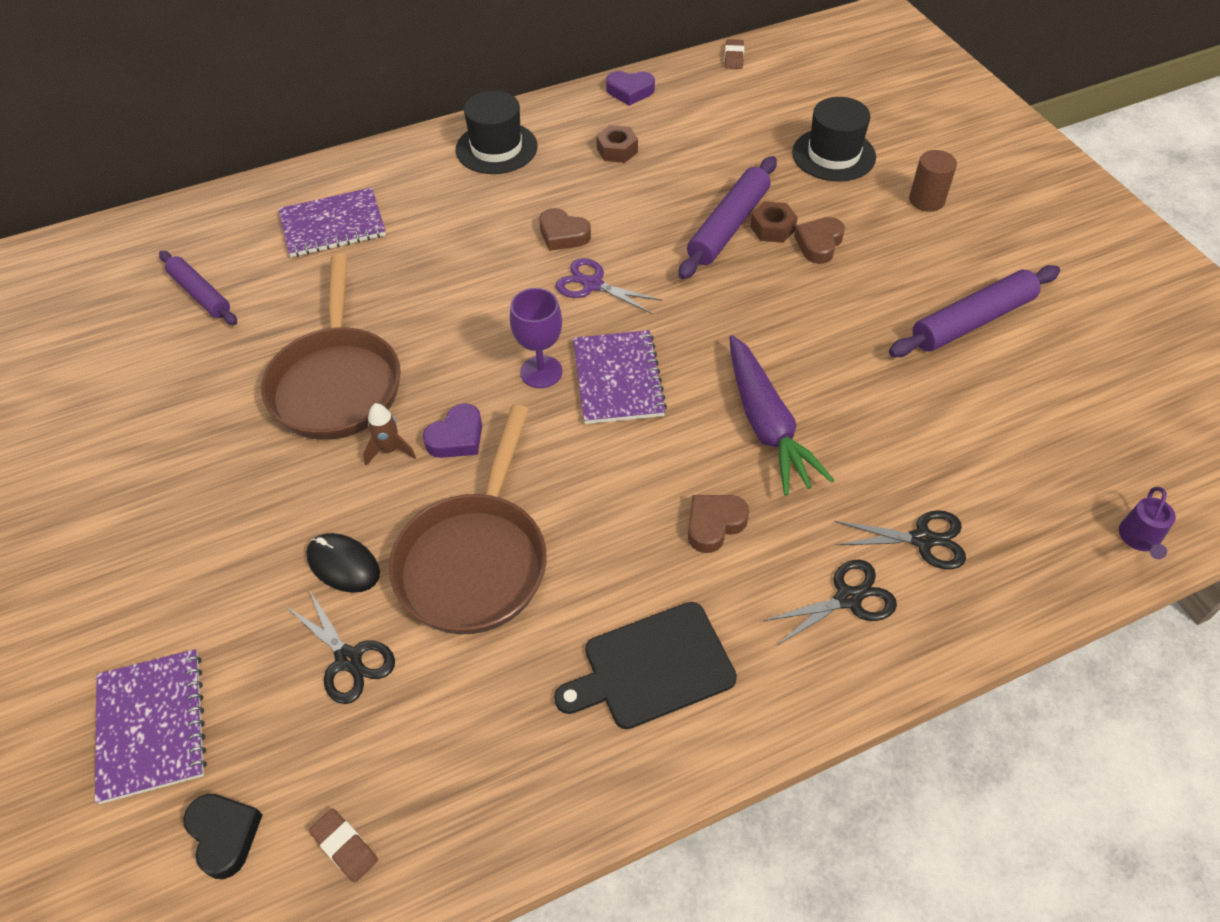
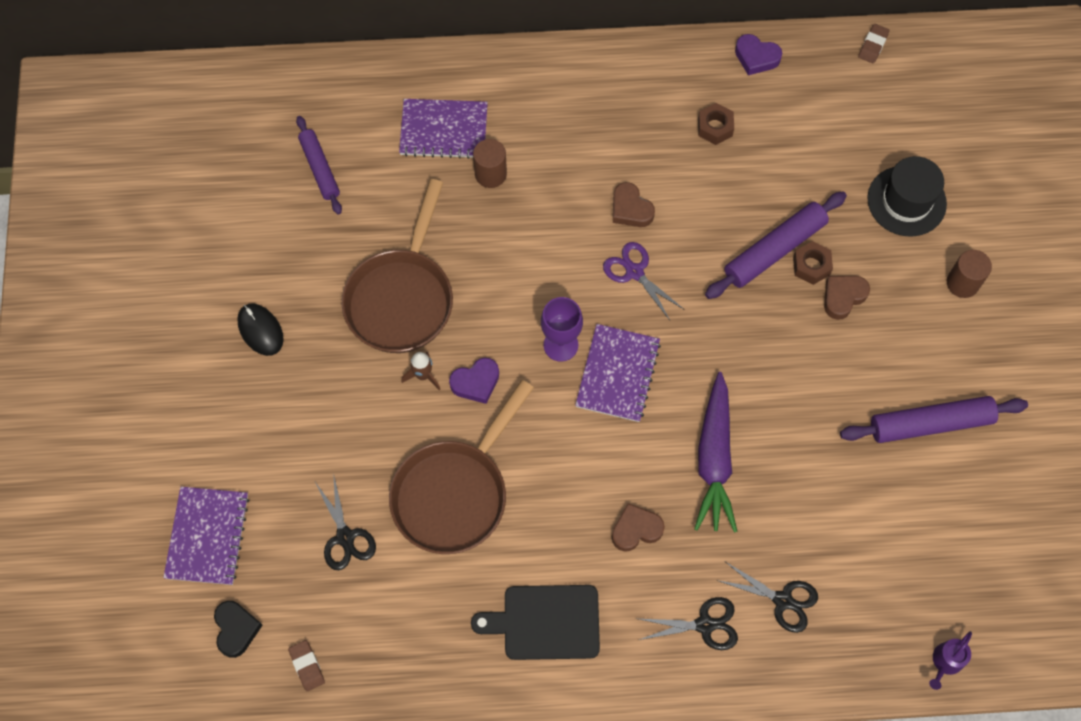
camera: 20 degrees right, 15 degrees up
black mouse [306,533,380,593] -> black mouse moved to [237,304,284,356]
black hat [456,91,537,174] -> none
none -> brown cylinder [473,139,507,188]

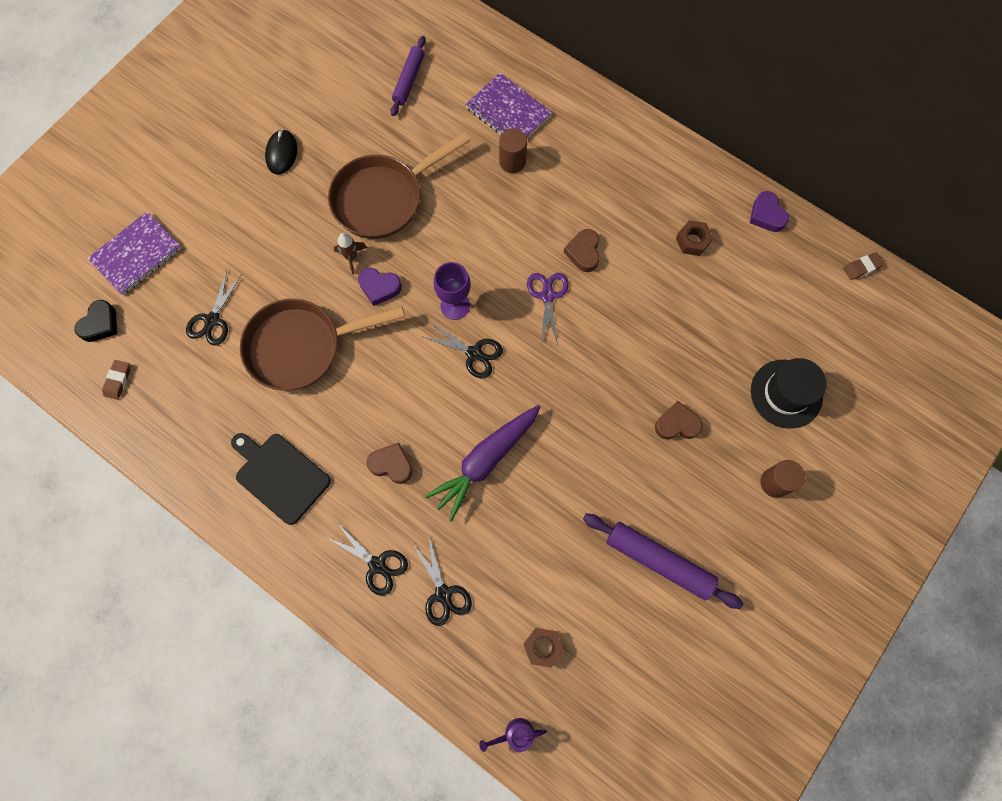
camera: 40 degrees right, 5 degrees up
purple notebook [575,324,661,422] -> black scissors [422,322,503,379]
purple rolling pin [705,191,847,299] -> none
brown nut [793,241,833,285] -> brown nut moved to [524,628,564,668]

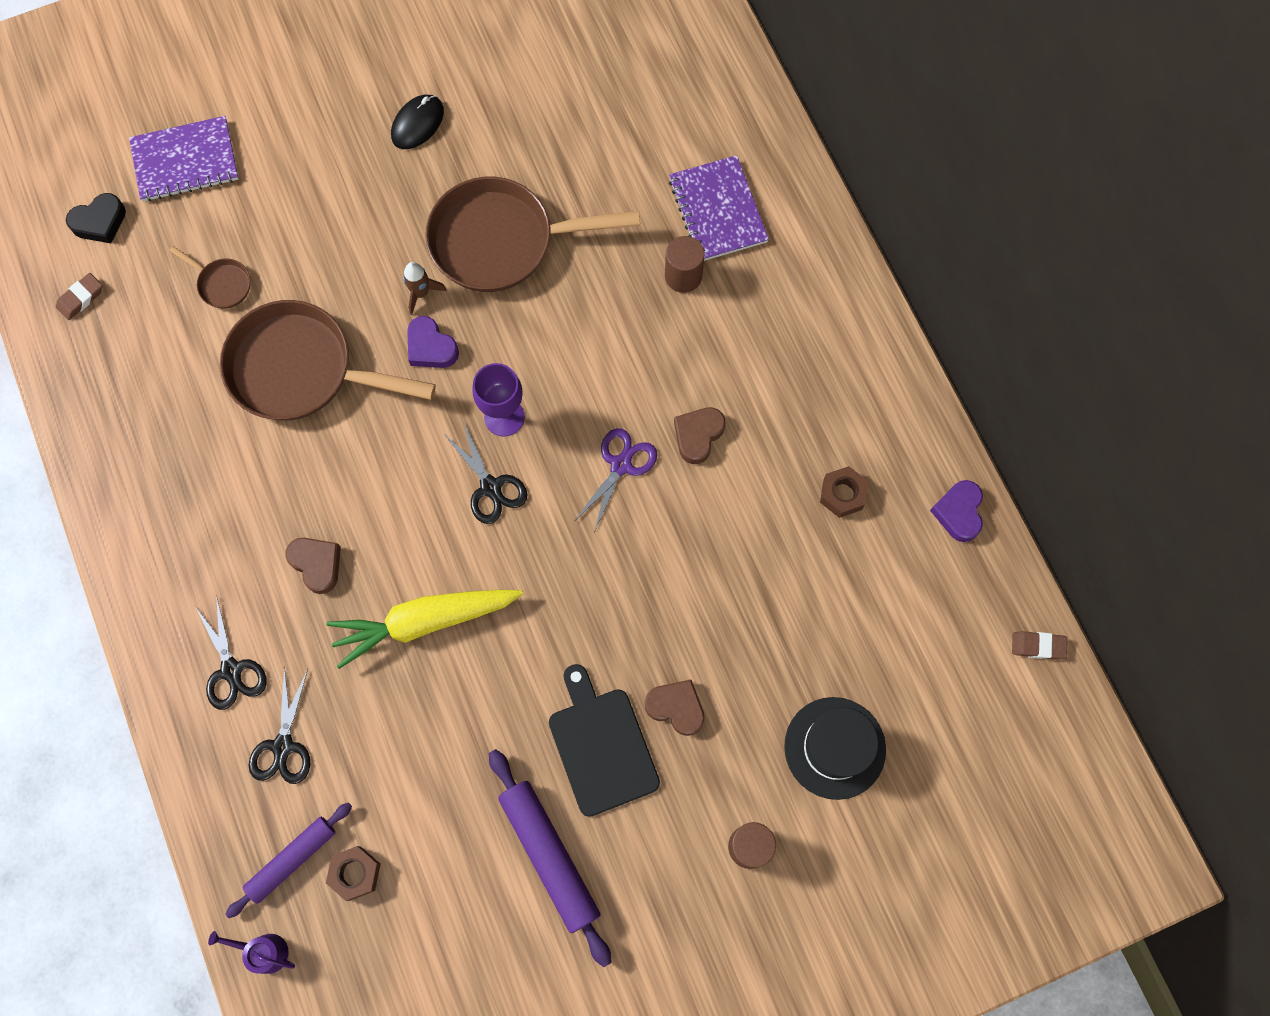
camera: 30 degrees right, 0 degrees up
black scissors [186,271,242,346] -> brown pan [169,246,251,309]
black cutting board [231,433,331,525] -> black cutting board moved to [549,664,660,817]
purple rolling pin [390,36,426,116] -> purple rolling pin moved to [226,803,352,918]
purple carrot [425,405,541,522] -> yellow carrot [326,590,523,669]

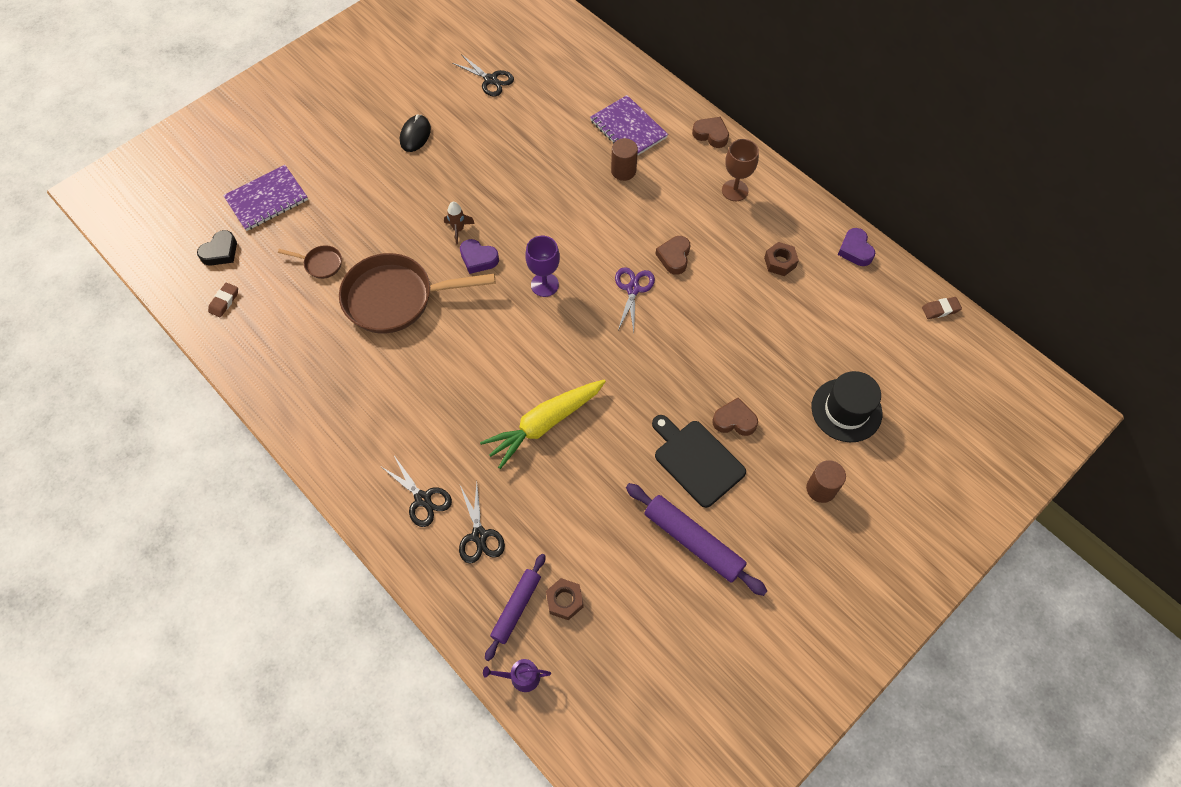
camera: 20 degrees left, 10 degrees down
brown heart [285,538,341,594] -> brown heart moved to [692,117,729,148]
brown pan [425,176,640,292] -> none
black scissors [443,423,527,524] -> black scissors moved to [452,54,514,96]
none -> brown goblet [722,139,759,201]

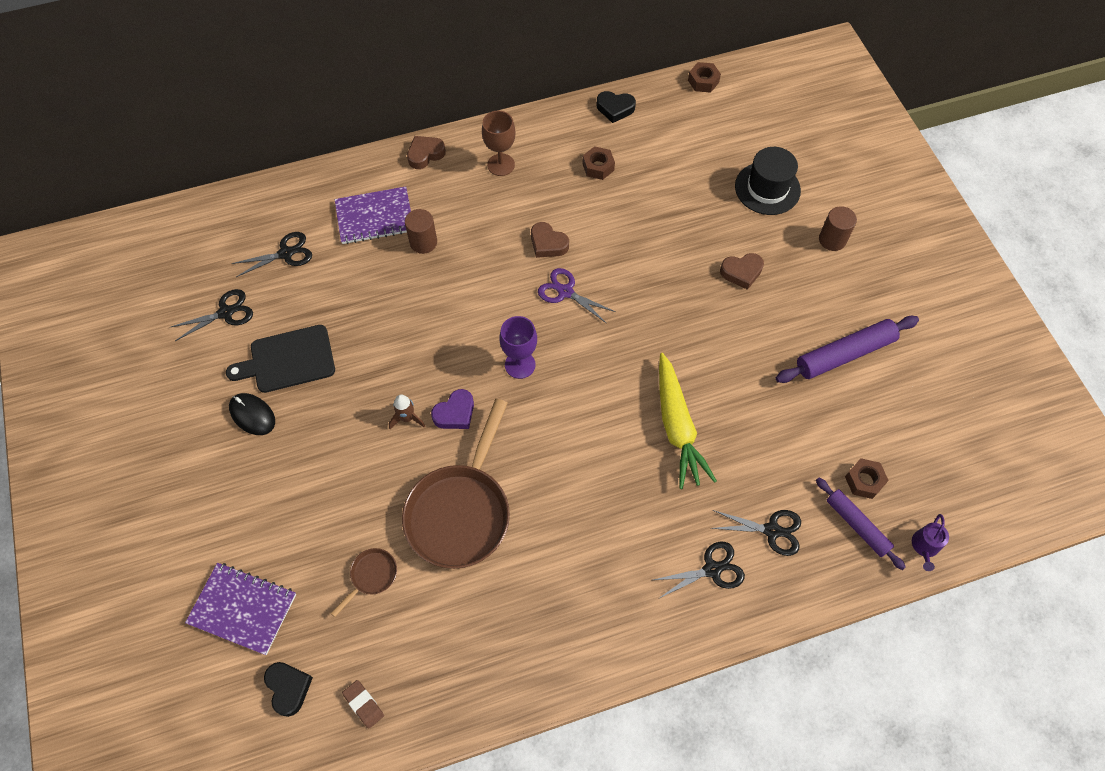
camera: 65 degrees left, 0 degrees up
purple notebook [223,165,308,231] -> purple notebook turned 60 degrees counterclockwise [185,563,296,655]
black cutting board [652,415,746,508] -> black cutting board moved to [226,325,335,393]
brown heart [712,398,758,436] -> brown heart turned 135 degrees counterclockwise [720,253,764,290]
purple heart [838,228,875,266] -> black heart [596,91,636,123]
brown eraser [922,297,962,319] -> brown nut [688,62,721,93]
none -> black scissors [232,232,312,277]

